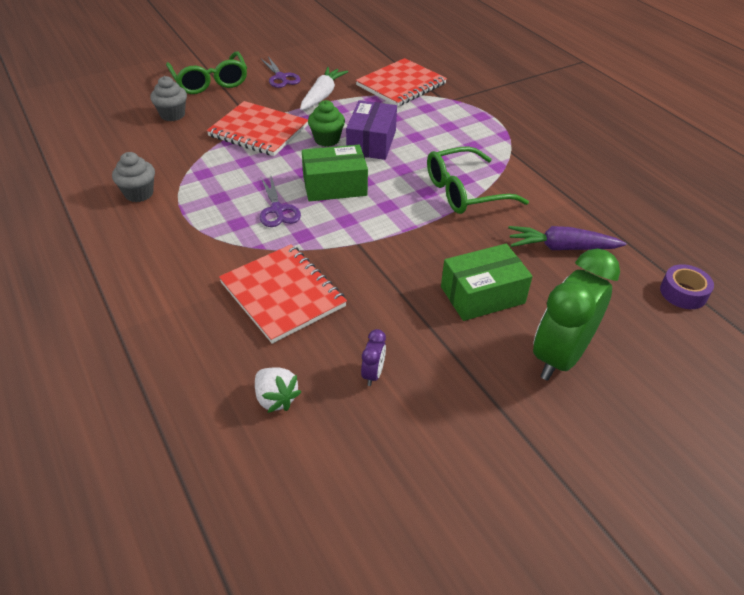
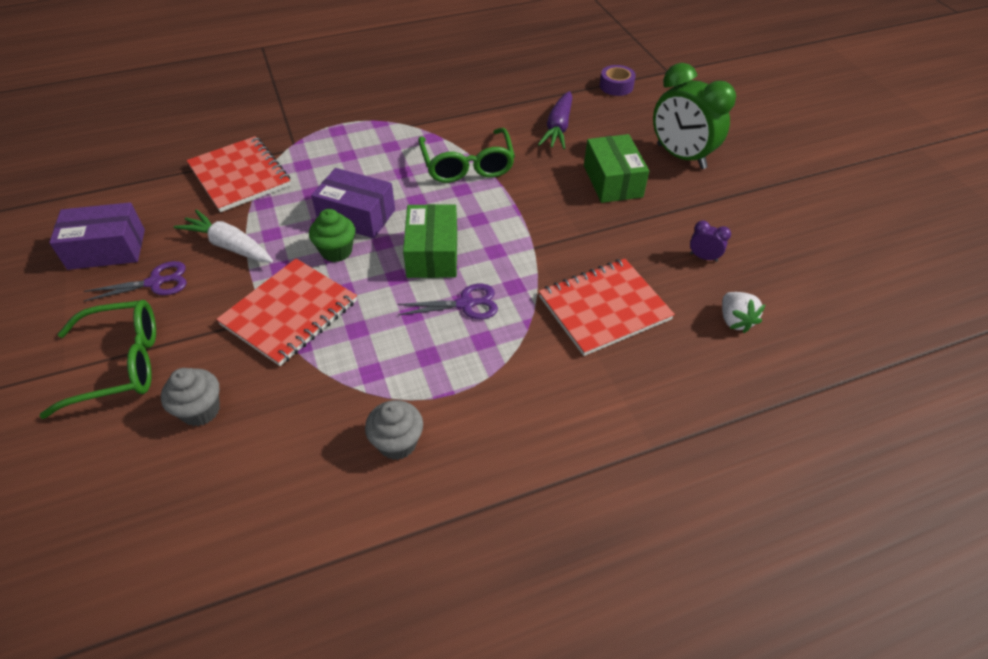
camera: 80 degrees left, 5 degrees up
white strawberry [255,367,301,413] -> white strawberry turned 105 degrees clockwise [722,292,766,333]
none -> purple box [49,202,145,270]

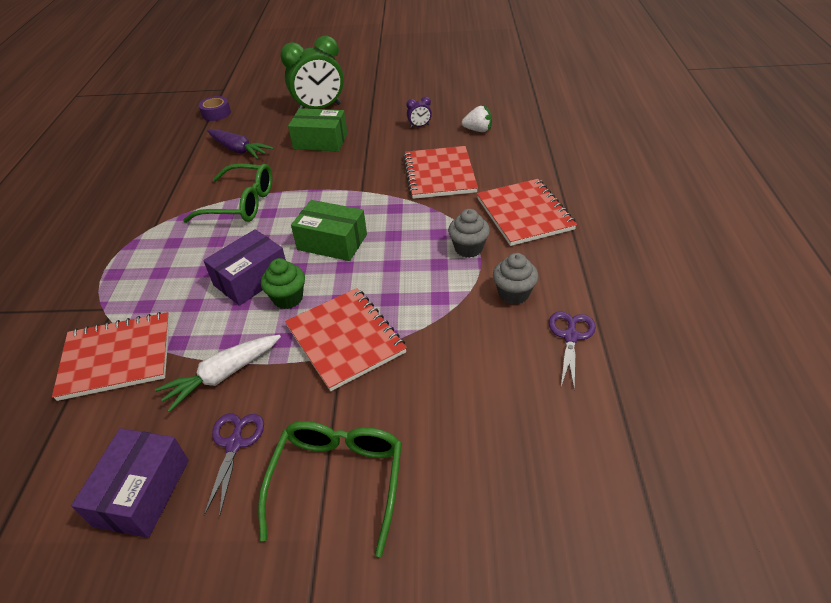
camera: 65 degrees left, 5 degrees down
grey cupcake [161,368,220,426] -> grey cupcake moved to [448,209,490,258]
purple scissors [397,284,498,319] -> purple scissors moved to [549,311,596,391]
purple clock [690,221,731,262] -> purple clock turned 150 degrees counterclockwise [406,97,432,128]
none -> red notebook [477,179,577,246]

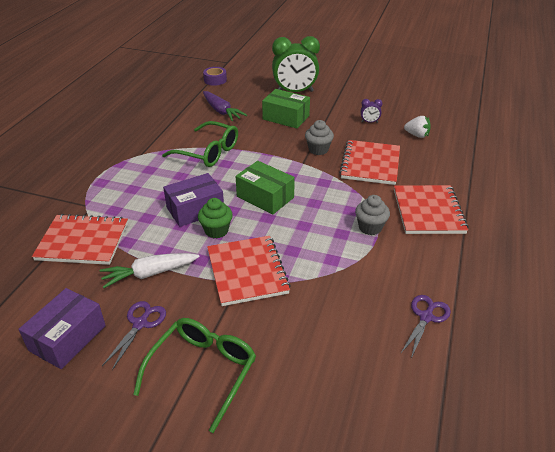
camera: 15 degrees right, 5 degrees down
grey cupcake [493,253,538,305] -> grey cupcake moved to [305,120,334,155]

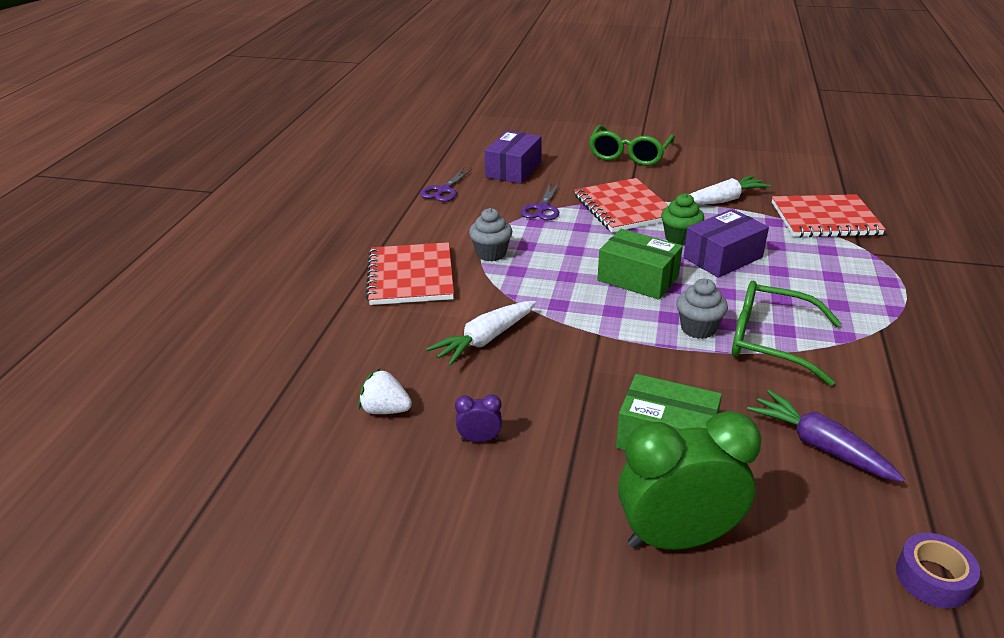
camera: 175 degrees right, 5 degrees down
purple box [18,288,106,369] -> purple box moved to [485,131,542,184]
purple scissors [102,301,166,370] -> purple scissors moved to [521,183,559,221]
grey cupcake [305,120,334,155] -> grey cupcake moved to [677,279,728,339]
red notebook [339,140,400,185] -> white carrot [426,301,536,366]

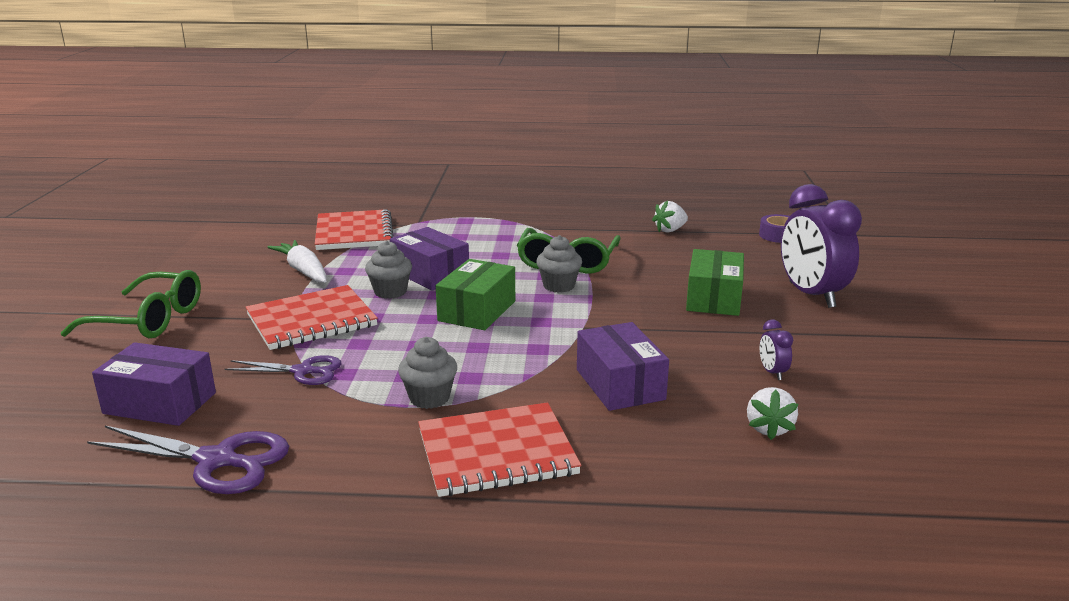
camera: 100 degrees left, 10 degrees down
purple scissors [420,168,473,202] -> purple scissors [87,426,289,494], size x1.55
white carrot [426,301,536,366] -> purple box [577,322,669,411]
green clock [618,411,761,550] -> purple clock [781,184,862,308]
green cupcake [661,193,704,246] -> grey cupcake [365,241,412,299]
purple carrot [747,390,905,482] -> none
none -> white strawberry [652,200,688,233]

